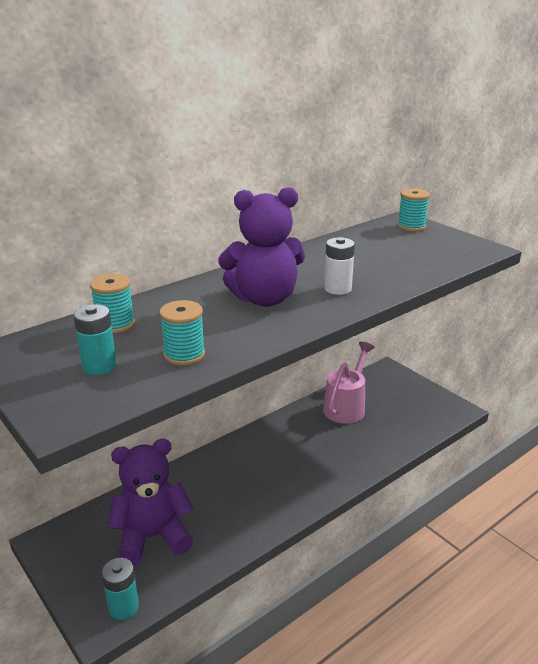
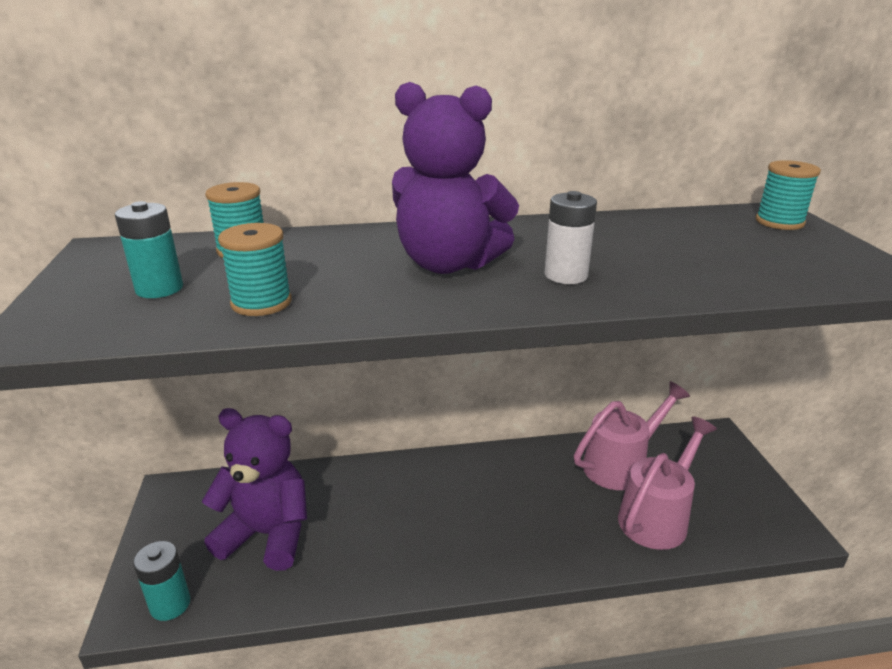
camera: 30 degrees right, 0 degrees up
none -> pink watering can [618,417,717,550]

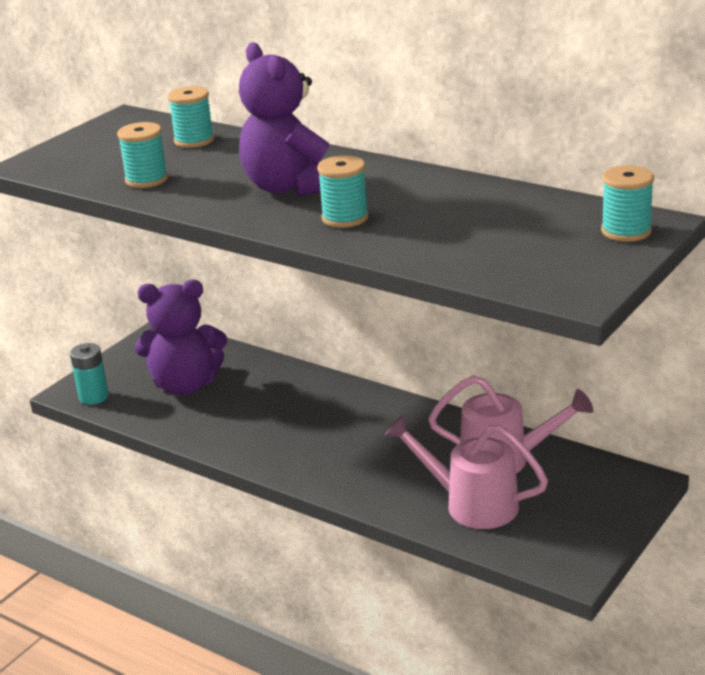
camera: 45 degrees right, 0 degrees up
turquoise battery [115,201,183,298] -> none
purple teddy bear [202,408,307,571] -> purple teddy bear turned 120 degrees clockwise [135,280,227,395]
white battery [544,191,597,284] -> turquoise spool [317,155,368,228]
pink watering can [618,417,717,550] -> pink watering can turned 150 degrees counterclockwise [384,415,548,529]

